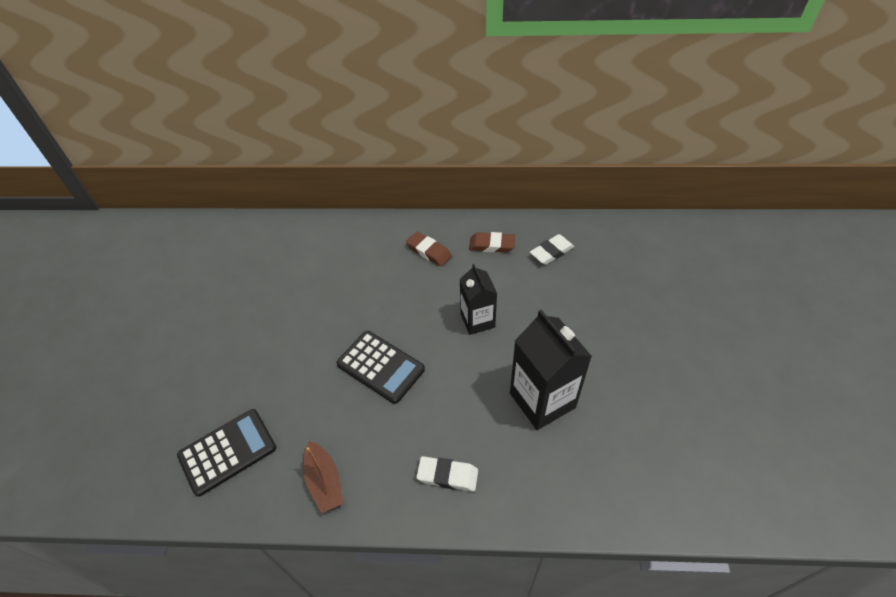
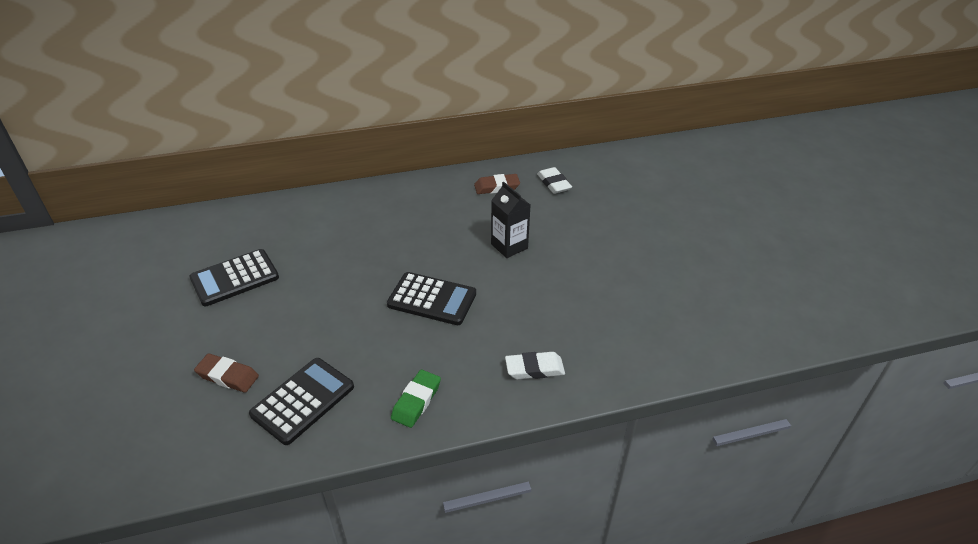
camera: 20 degrees left, 10 degrees down
brown boat [303,441,343,513] -> green eraser [391,370,441,428]
brown eraser [406,232,452,267] -> brown eraser moved to [194,354,259,393]
black carton [510,310,592,430] -> none
white eraser [530,234,574,265] -> white eraser turned 60 degrees counterclockwise [537,167,572,194]
none -> black calculator [189,249,279,306]

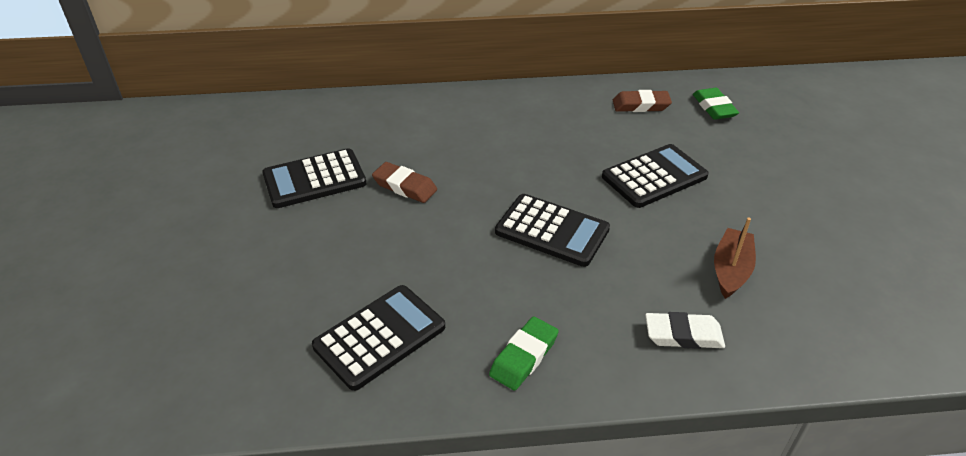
camera: 10 degrees right, 0 degrees up
brown eraser [194,354,259,393] -> brown eraser moved to [372,162,437,203]
black carton [491,182,531,258] -> black calculator [602,144,709,208]
white eraser [537,167,572,194] -> green eraser [693,88,739,120]
none -> brown boat [714,218,756,299]

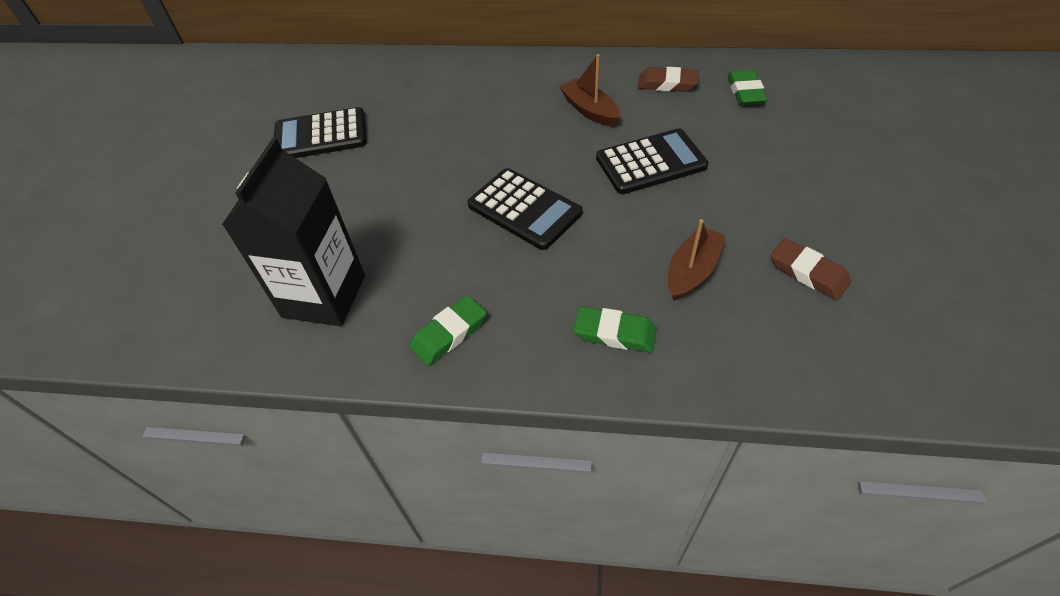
camera: 15 degrees right, 10 degrees up
black calculator [312,285,445,391] -> black carton [222,138,365,326]
brown eraser [372,162,437,203] -> brown eraser moved to [771,238,851,300]
white eraser [645,312,725,349] -> green eraser [573,306,657,352]
none -> brown boat [560,54,620,127]

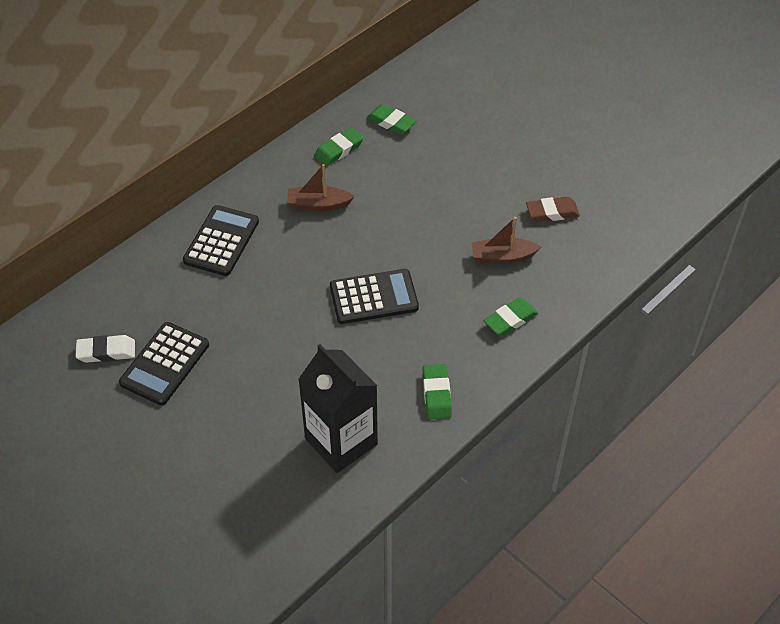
camera: 55 degrees left, 0 degrees up
black calculator [596,128,708,194] -> black calculator moved to [183,205,259,276]
brown eraser [638,67,698,92] -> green eraser [314,127,364,166]
brown boat [668,219,726,301] -> brown boat turned 75 degrees counterclockwise [471,217,541,264]
none -> white eraser [75,335,135,363]

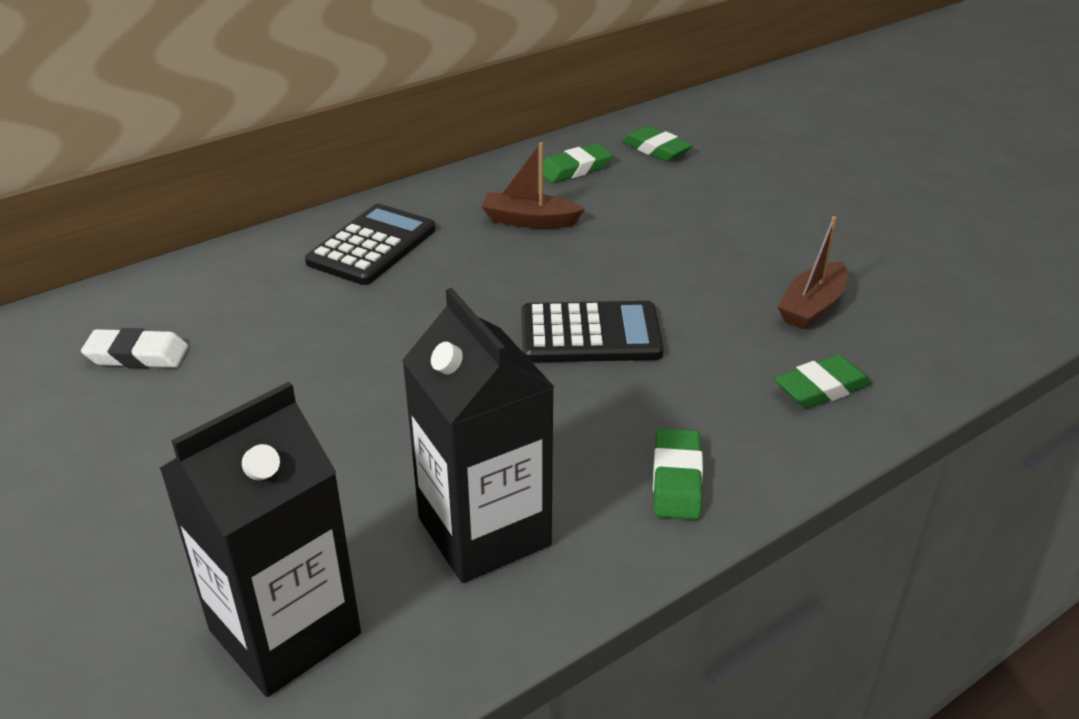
camera: 10 degrees right, 15 degrees down
black calculator [119,322,209,405] -> none
brown boat [471,217,541,264] -> brown boat turned 60 degrees counterclockwise [778,216,847,329]
brown eraser [526,197,580,222] -> none
none -> black carton [159,382,361,697]

